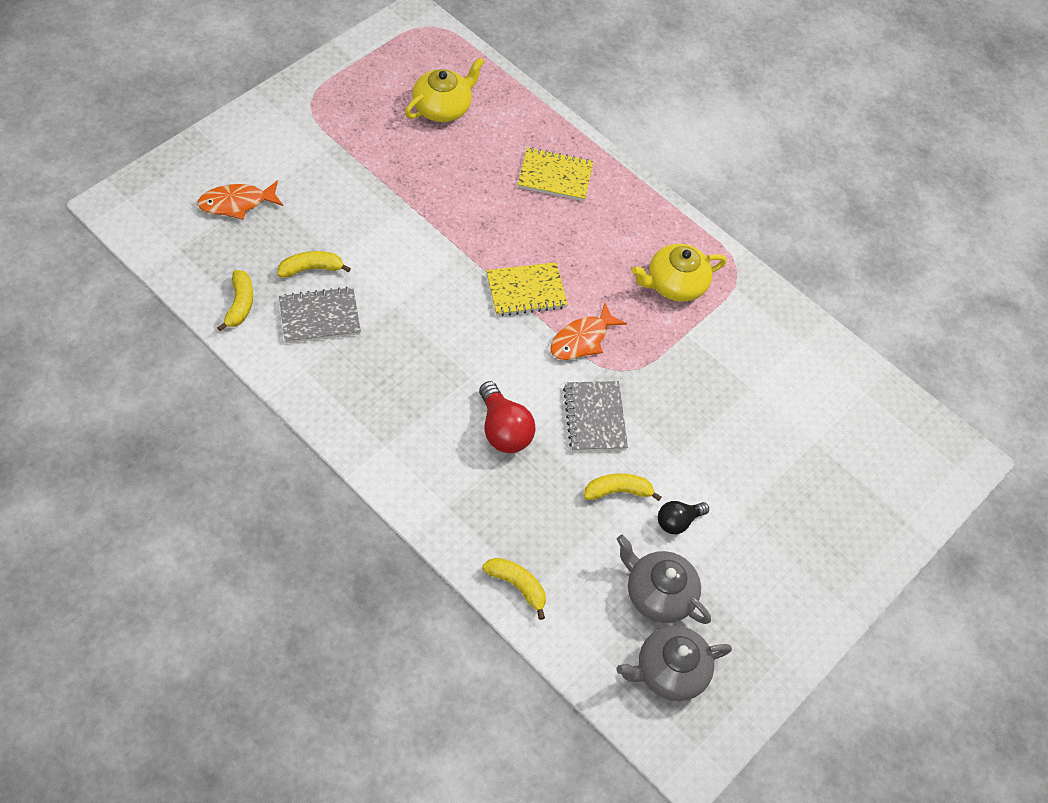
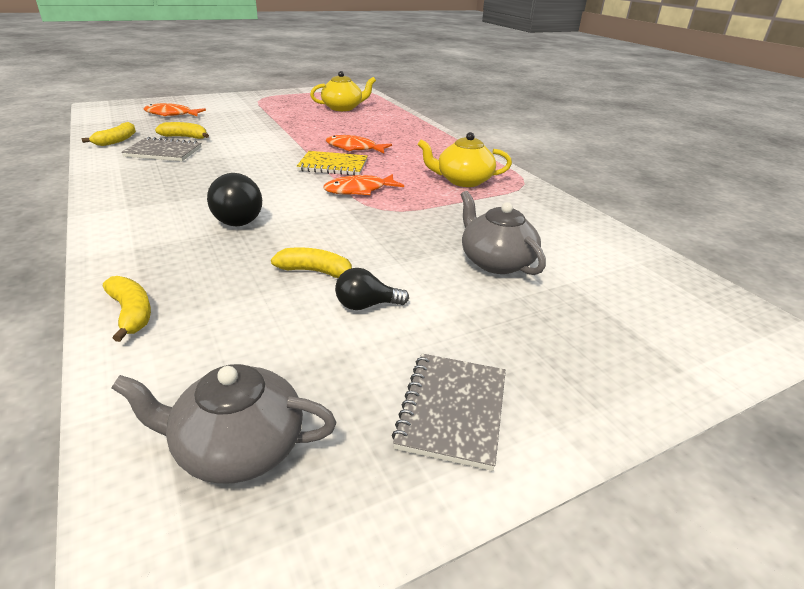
camera: 25 degrees right, 25 degrees down
red light bulb [479,381,536,453] -> black light bulb [207,173,262,226]
yellow notebook [518,147,593,201] -> none
grey notebook [563,381,628,451] -> grey notebook moved to [392,354,506,471]
grey teapot [617,535,711,624] -> grey teapot moved to [461,191,546,275]
none -> orange fish [326,135,392,153]

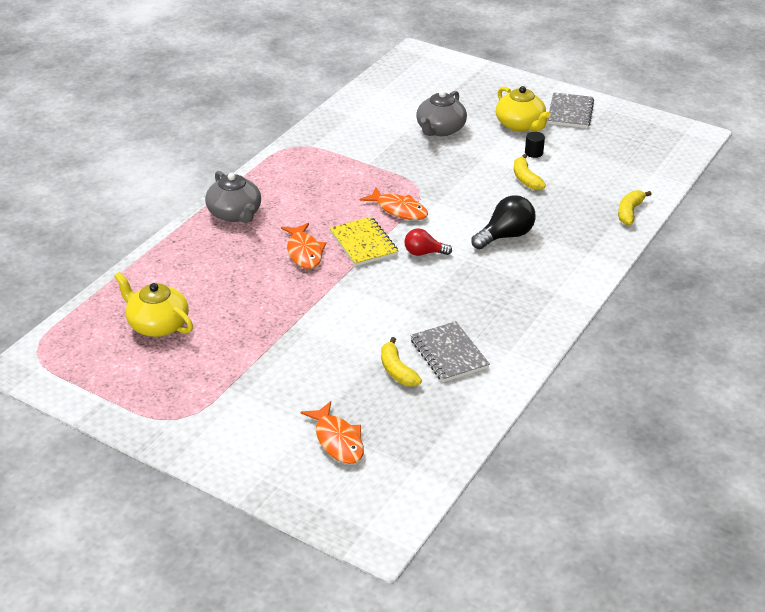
camera: 120 degrees left, 5 degrees up
yellow banana [82,122,136,146] -> none
grey teapot [112,364,336,484] -> grey teapot moved to [205,171,261,223]
black light bulb [335,268,409,310] -> black cylinder [525,132,545,158]
grey notebook [392,354,506,471] -> grey notebook turned 60 degrees counterclockwise [547,92,594,128]
yellow teapot [418,132,512,187] -> yellow teapot moved to [496,86,550,132]
none -> red light bulb [404,228,452,256]

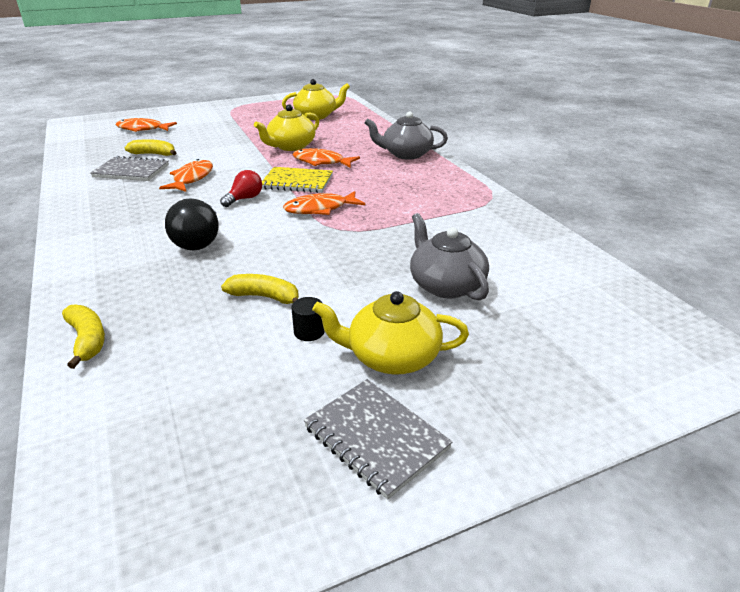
camera: 125 degrees right, 5 degrees down
none -> orange fish [159,159,213,192]
none -> yellow teapot [254,104,319,151]

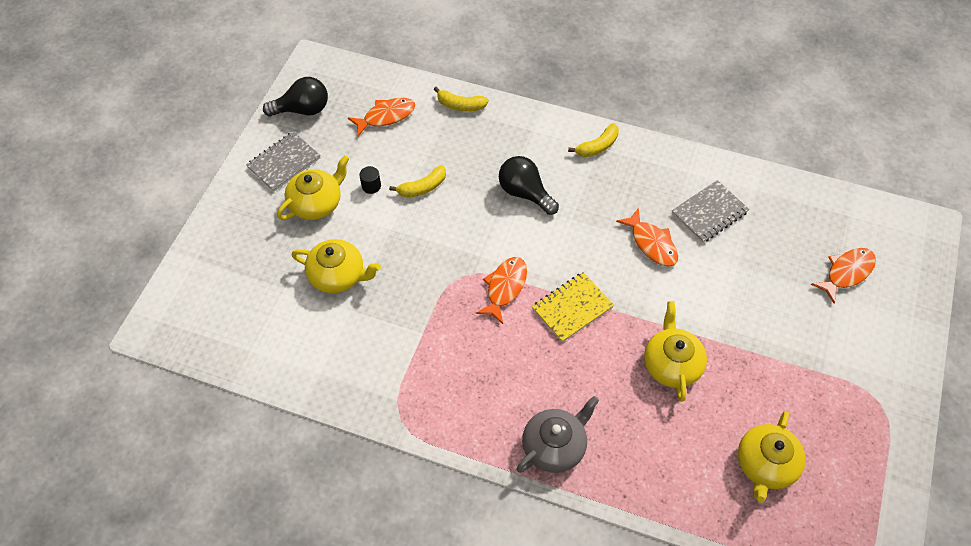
camera: 135 degrees right, 25 degrees up
yellow banana [125,139,177,156] -> yellow banana moved to [568,123,619,157]
red light bulb [220,170,262,207] -> none
orange fish [293,148,360,168] -> orange fish moved to [348,98,415,137]
grey notebook [303,379,453,500] -> grey notebook turned 45 degrees counterclockwise [246,131,321,192]
grey teapot [410,213,489,300] -> yellow teapot [292,239,381,293]
none -> black light bulb [263,77,328,117]

